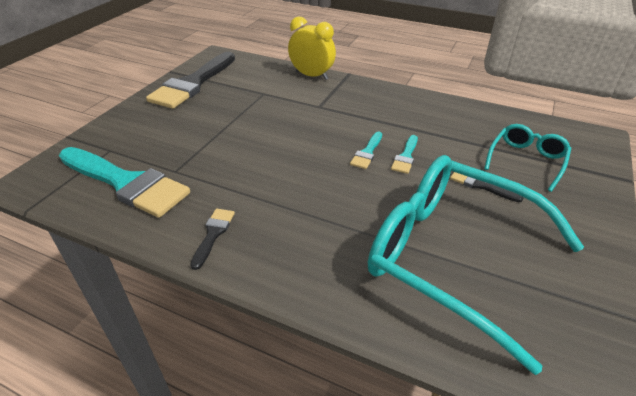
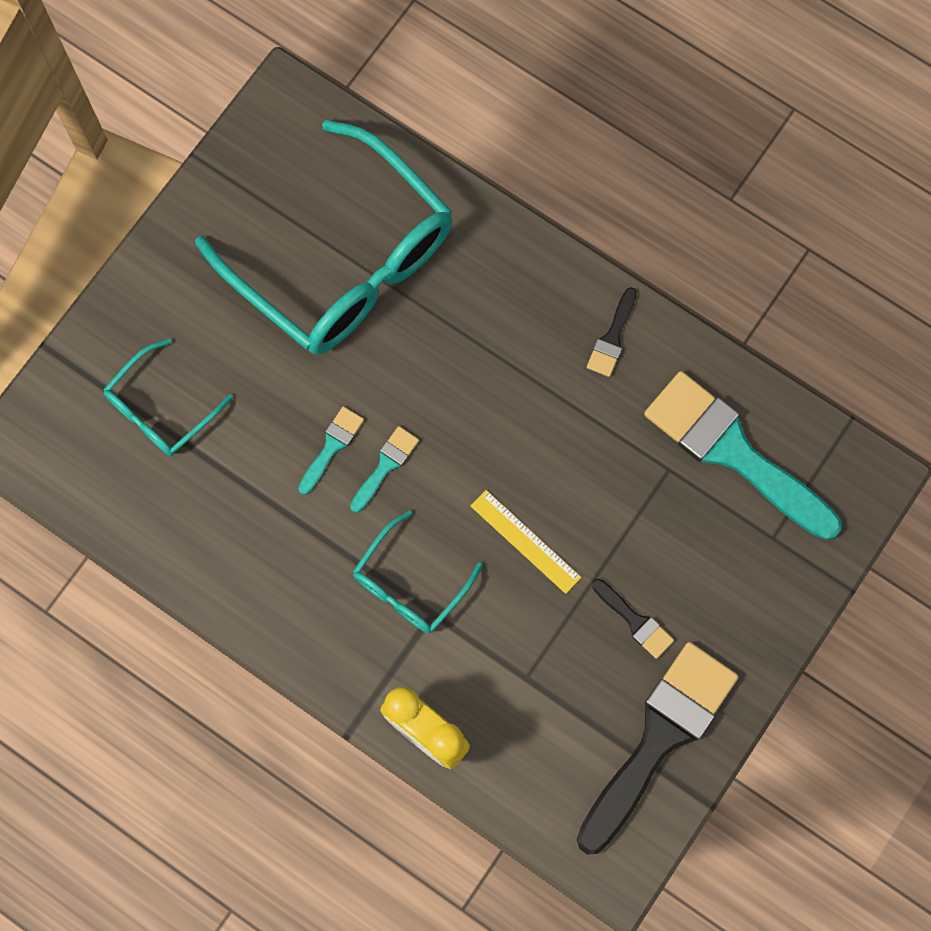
camera: 170 degrees left, 35 degrees up
black brush [450,172,523,202] -> black brush moved to [592,579,674,659]
none -> turquoise glasses [353,510,483,633]
none -> yellow ruler [471,490,581,594]

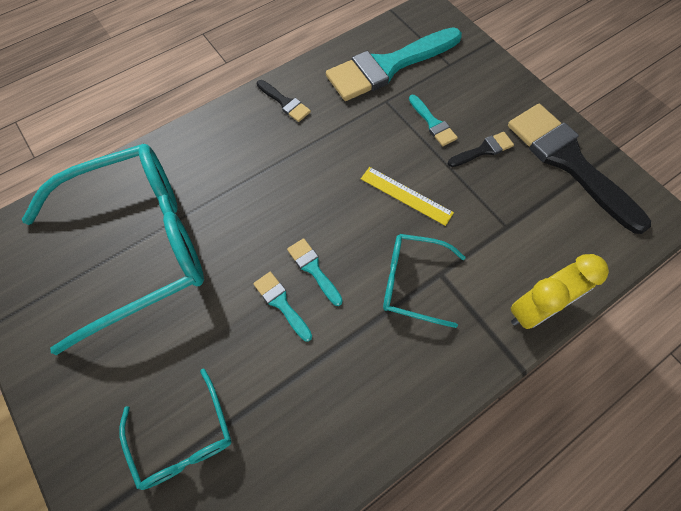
camera: 70 degrees left, 10 degrees down
turquoise glasses [353,510,483,633] -> turquoise glasses turned 135 degrees clockwise [383,234,466,328]
yellow ruler [471,490,581,594] -> yellow ruler turned 60 degrees clockwise [361,167,454,226]
none -> turquoise brush [409,95,458,146]

